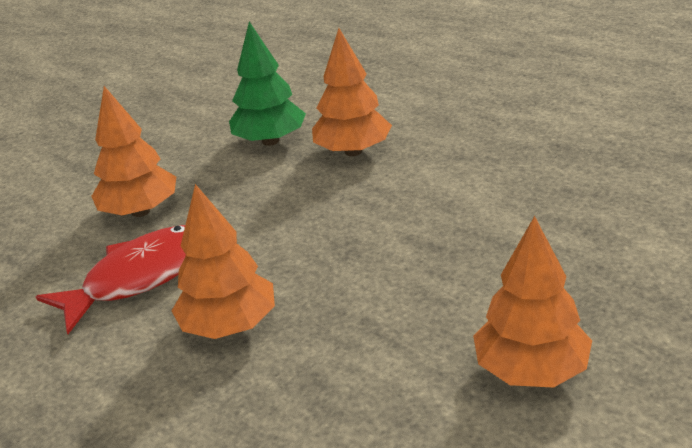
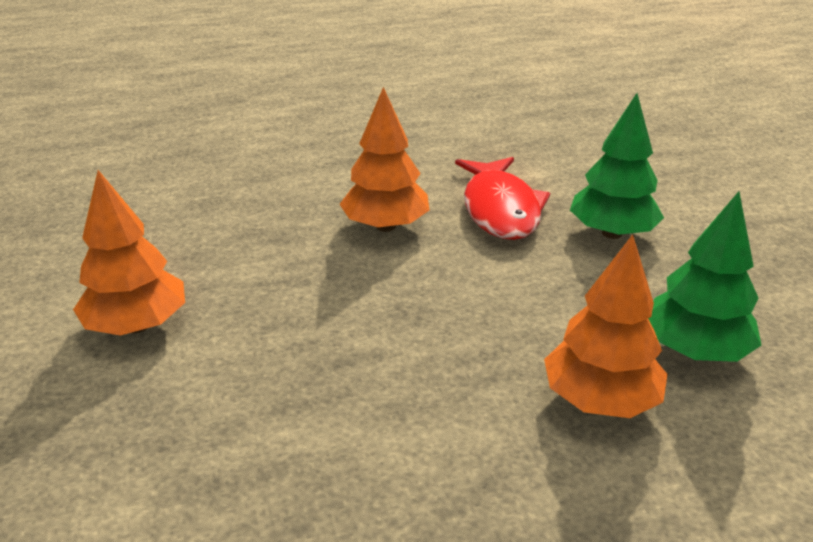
camera: 120 degrees right, 0 degrees up
orange tree [91,86,176,217] -> green tree [570,93,664,239]

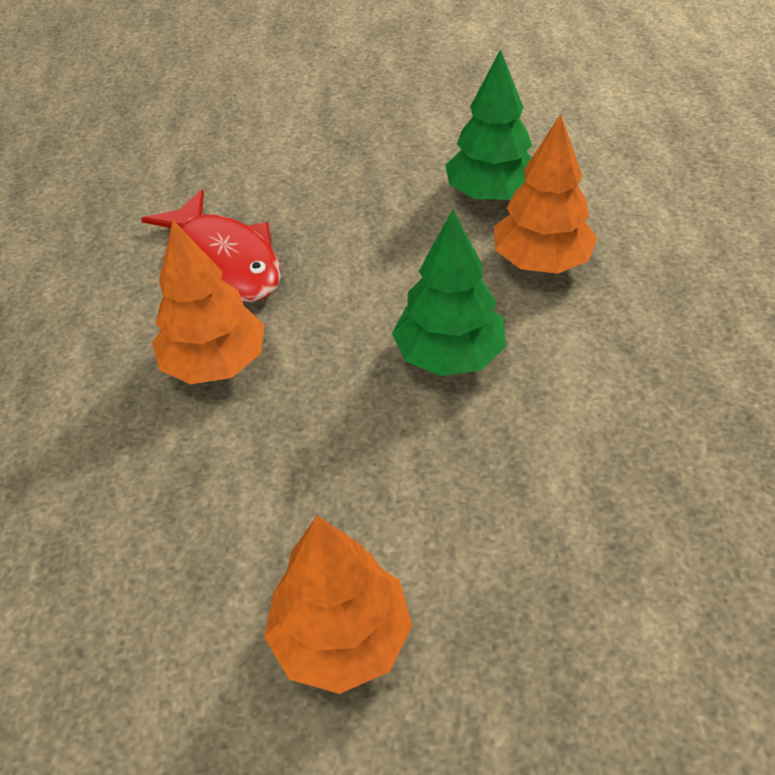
camera: 75 degrees left, 15 degrees up
red fish [455,157,550,240] -> red fish turned 45 degrees clockwise [141,189,281,302]
green tree [570,93,664,239] -> green tree moved to [392,210,506,376]

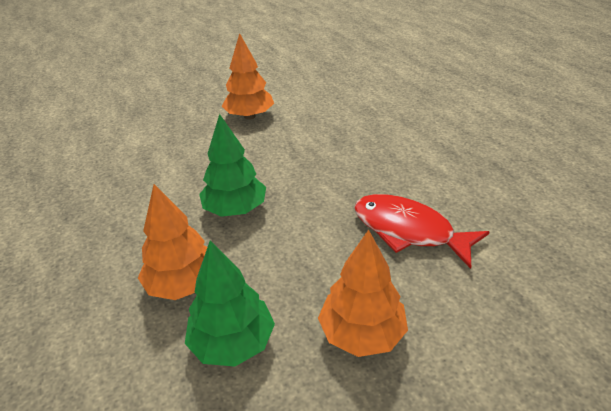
camera: 160 degrees right, 10 degrees down
orange tree [152,220,265,384] -> orange tree moved to [318,230,408,357]

